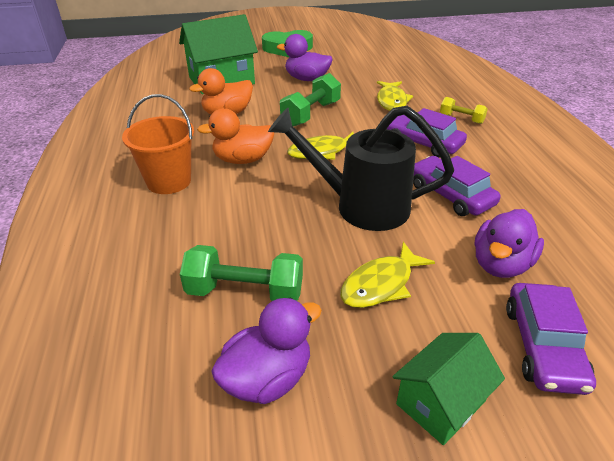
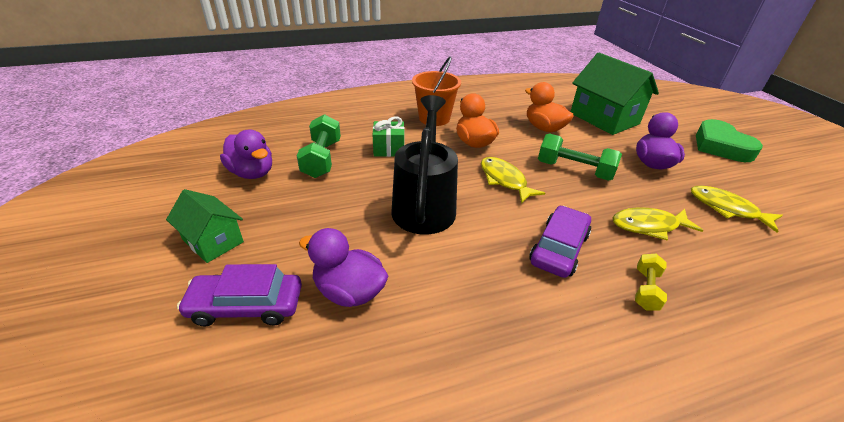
camera: 80 degrees right, 0 degrees up
yellow fish [340,242,435,308] -> yellow fish moved to [691,185,783,233]
purple car [413,156,500,216] -> none
none -> green gift [373,116,405,157]

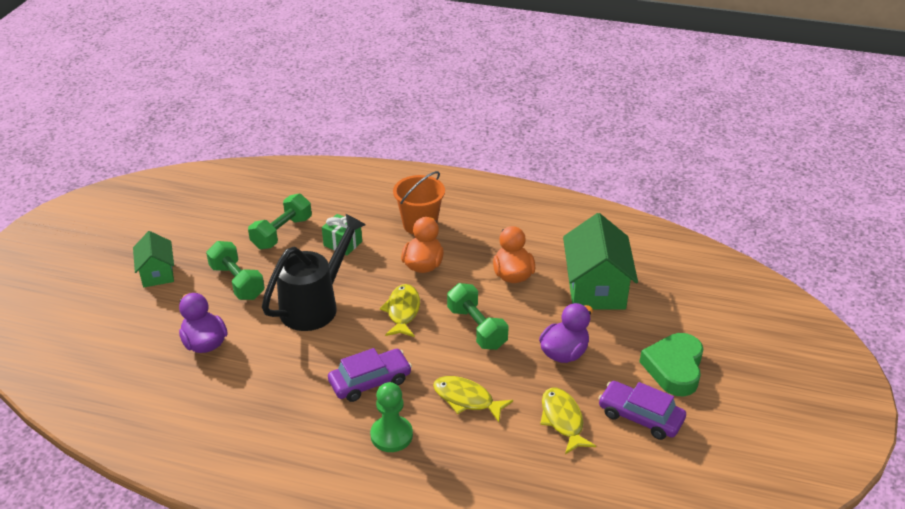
camera: 35 degrees right, 0 degrees up
purple car [177,264,302,326] -> purple car moved to [598,381,686,440]
purple duck [220,129,272,179] -> none
yellow dumbbell [635,254,667,311] -> green pawn [370,382,413,452]
none -> green dumbbell [206,241,265,300]

